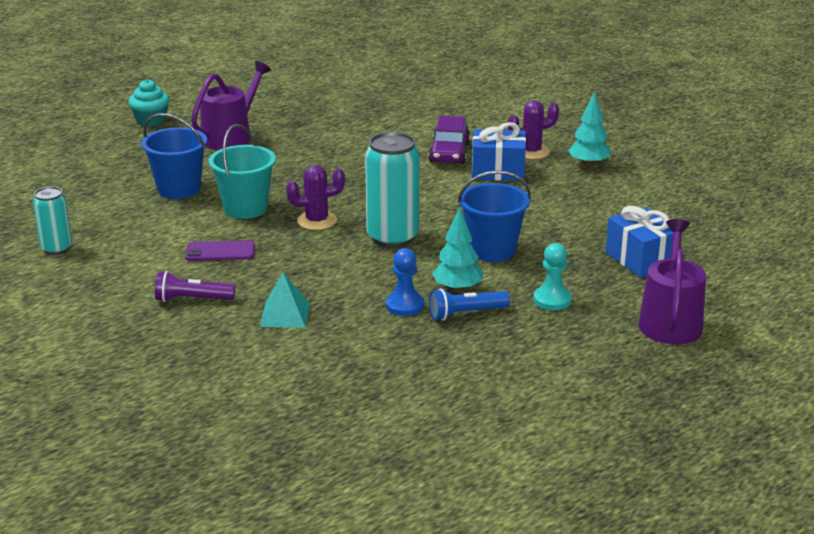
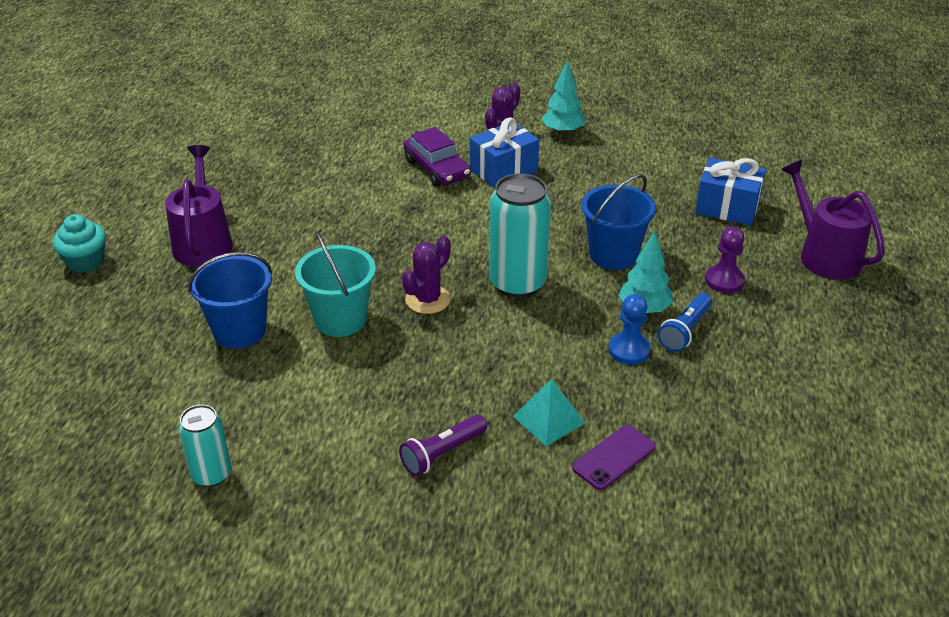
camera: 40 degrees left, 10 degrees up
purple phone [185,241,255,261] -> purple phone moved to [572,425,655,490]
turquoise pawn [533,243,572,310] -> purple pawn [705,227,745,293]

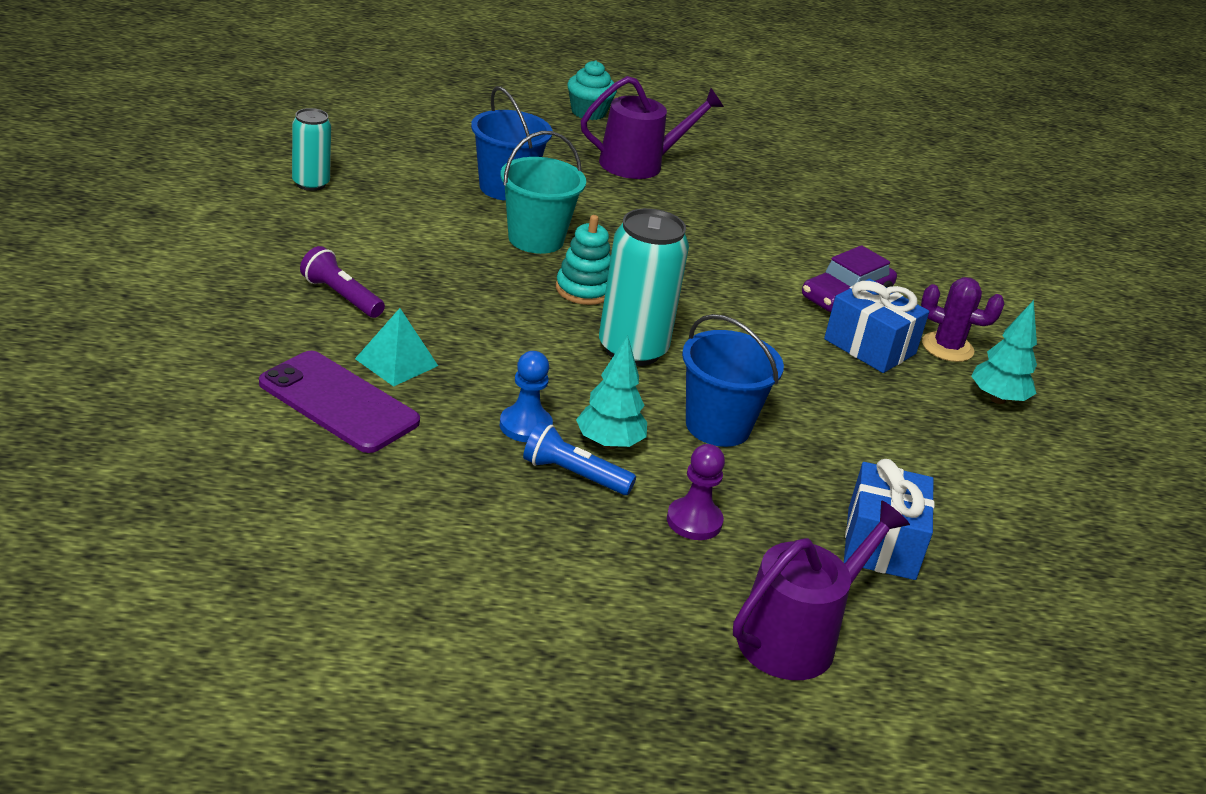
camera: 75 degrees right, 5 degrees down
purple cactus [402,236,451,314] -> turquoise stacking toy [556,215,611,305]
purple phone [572,425,655,490] -> purple phone [259,351,420,453], size x1.62

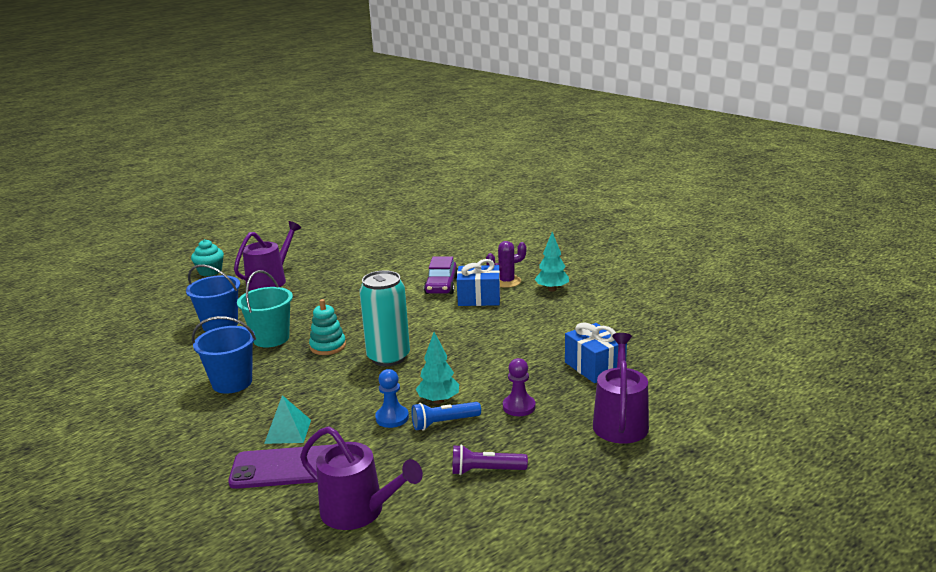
camera: 35 degrees left, 10 degrees down
turquoise can [292,108,331,191] -> none
purple flashlight [300,246,385,318] -> purple flashlight moved to [452,445,528,475]
blue bucket [682,314,784,447] -> blue bucket moved to [192,316,256,394]
none -> purple watering can [300,426,423,530]

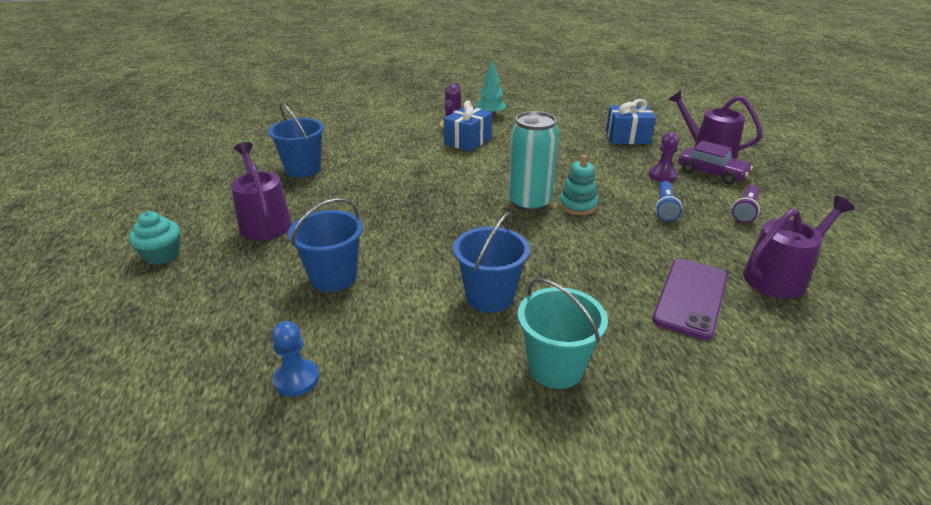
camera: 60 degrees left, 10 degrees up
turquoise bucket [237,270,293,348] -> turquoise bucket moved to [518,278,608,389]
turquoise pyramid [264,395,311,444] -> none
turquoise stacking toy [309,299,346,355] -> turquoise stacking toy moved to [559,155,598,215]
blue pawn [375,369,409,428] -> blue pawn moved to [272,321,319,397]
turquoise tree [416,332,459,404] -> none
purple car [424,257,458,294] -> purple car moved to [678,140,753,184]
none -> blue bucket [268,102,324,177]

